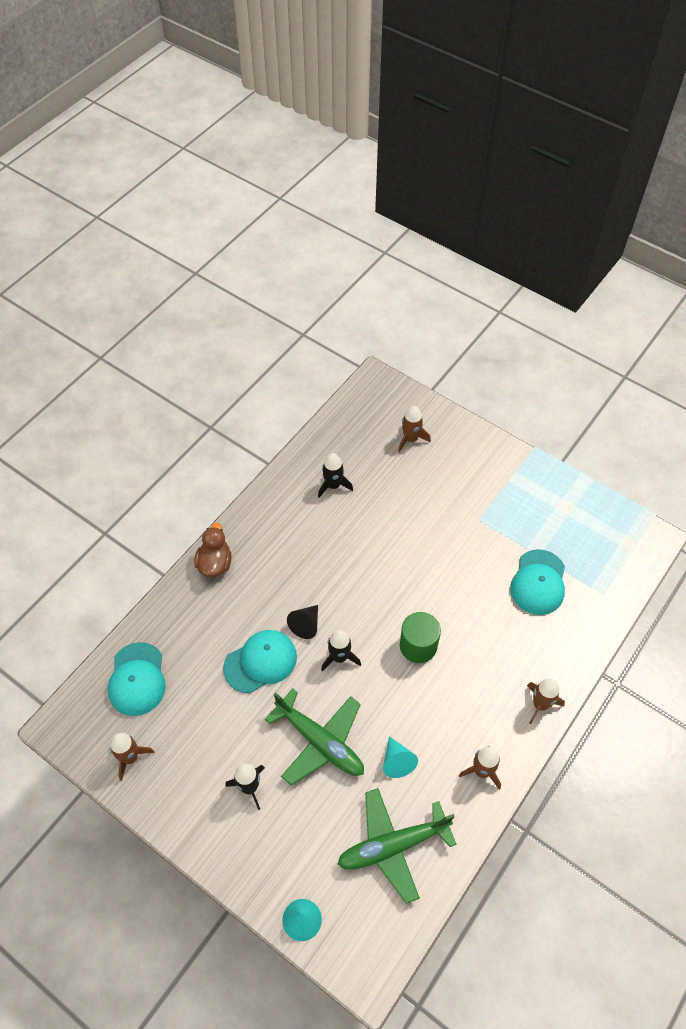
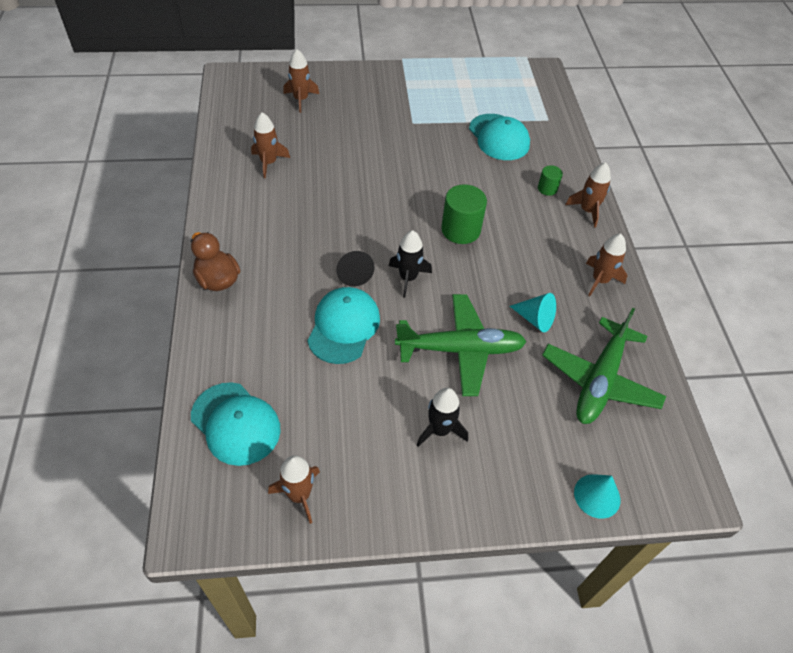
camera: 45 degrees left, 5 degrees down
black rocket [318,453,353,498] -> brown rocket [251,112,290,178]
none -> green cylinder [538,165,563,196]

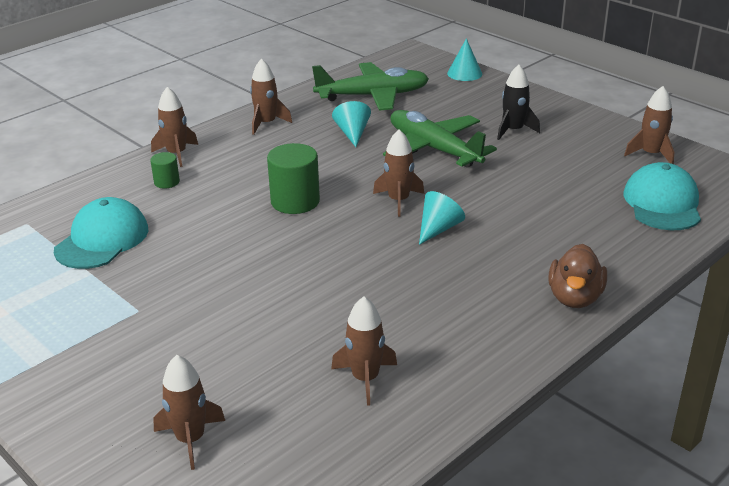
camera: 125 degrees left, 20 degrees down
turquoise cap [307,287,380,364] -> none
black cone [336,251,375,287] -> turquoise cone [419,191,465,245]
black rocket [389,230,432,298] -> brown rocket [373,129,424,217]

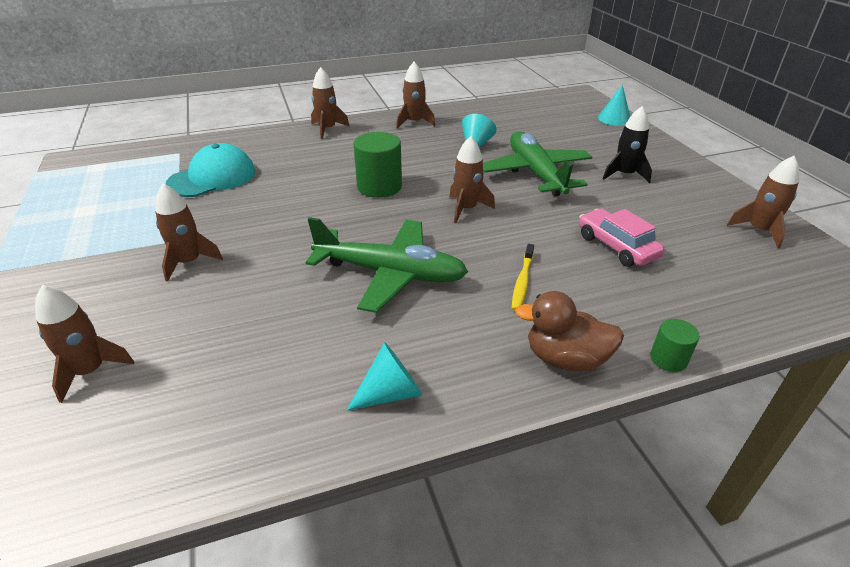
camera: 25 degrees right, 5 degrees up
green cylinder [150,152,180,189] -> green cylinder moved to [650,319,700,372]
green plane [312,62,429,111] -> green plane moved to [305,217,468,313]
brown rocket [331,297,397,406] -> brown rocket moved to [155,184,223,282]
turquoise cone [419,191,465,245] -> turquoise cone moved to [347,342,423,411]
brown duck [548,244,607,308] -> brown duck turned 60 degrees clockwise [515,291,624,372]
turquoise cap [624,162,701,230] -> none
none -> yellow toothbrush [511,244,534,311]
none -> pink car [579,209,664,267]

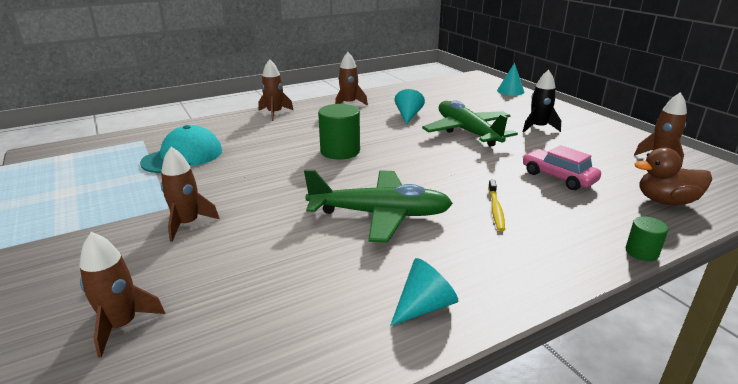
camera: 10 degrees left, 10 degrees down
brown rocket [450,136,495,223] -> none
brown duck [515,291,624,372] -> brown duck moved to [635,148,712,205]

